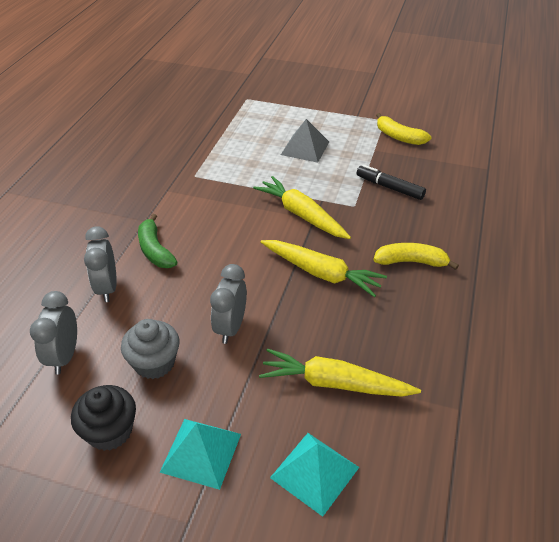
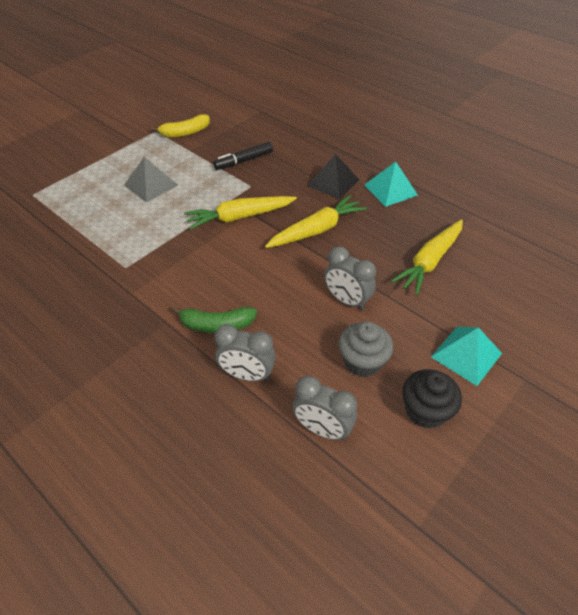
camera: 65 degrees left, 5 degrees up
turquoise pyramid [270,433,359,517] -> turquoise pyramid moved to [364,162,418,207]
yellow banana [373,243,459,270] -> black pyramid [307,154,359,199]

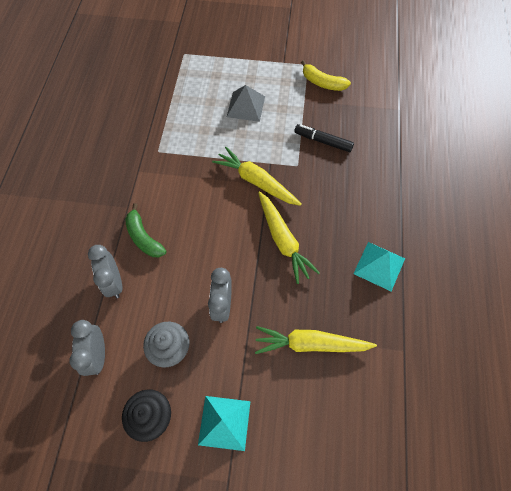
camera: 55 degrees right, 15 degrees up
yellow carrot [265,195,367,248] -> yellow carrot turned 45 degrees clockwise [258,191,320,284]
black pyramid [307,154,359,199] -> none

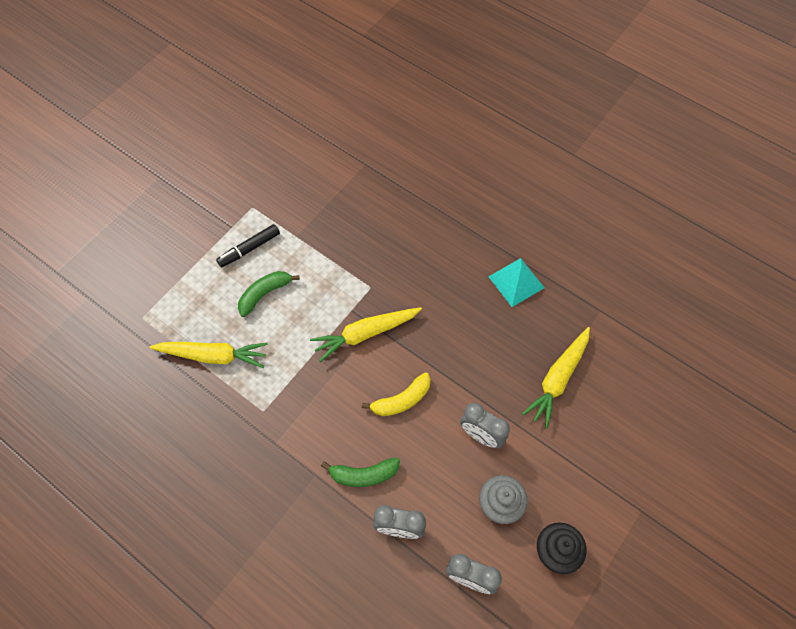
camera: 60 degrees left, 0 degrees up
turquoise pyramid [198,396,251,451] -> none
grey pyramid [227,85,265,122] -> green banana [238,271,300,317]
yellow carrot [258,191,320,284] -> yellow carrot moved to [149,342,268,368]
black marker [294,124,354,152] -> black marker moved to [216,224,280,267]
yellow banana [301,60,351,91] -> yellow banana moved to [362,372,431,416]

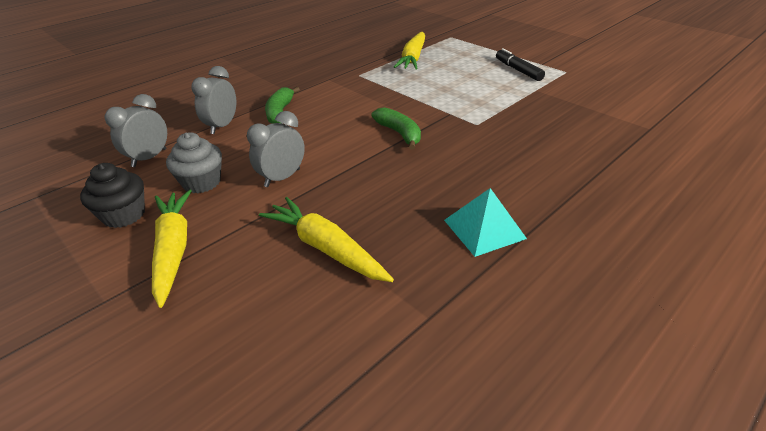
camera: 100 degrees right, 25 degrees down
green banana [238,271,300,317] -> green banana moved to [371,107,421,150]
yellow carrot [310,307,422,362] -> yellow carrot moved to [152,190,192,308]
yellow banana [362,372,431,416] -> none

